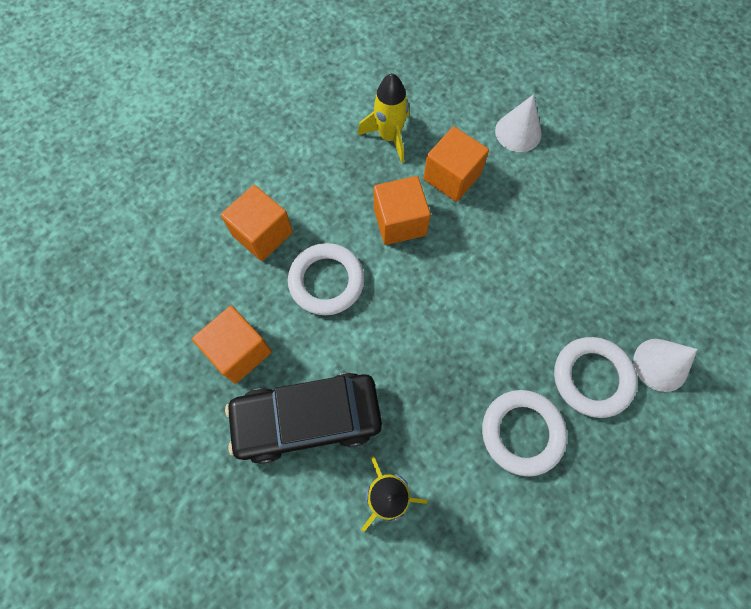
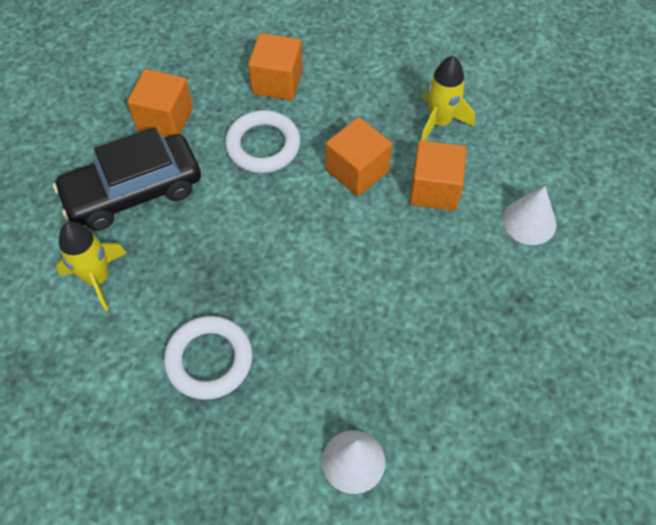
camera: 60 degrees right, 10 degrees down
black car [225,373,382,464] -> black car turned 75 degrees counterclockwise [53,127,201,231]
white ring [554,337,637,418] -> none

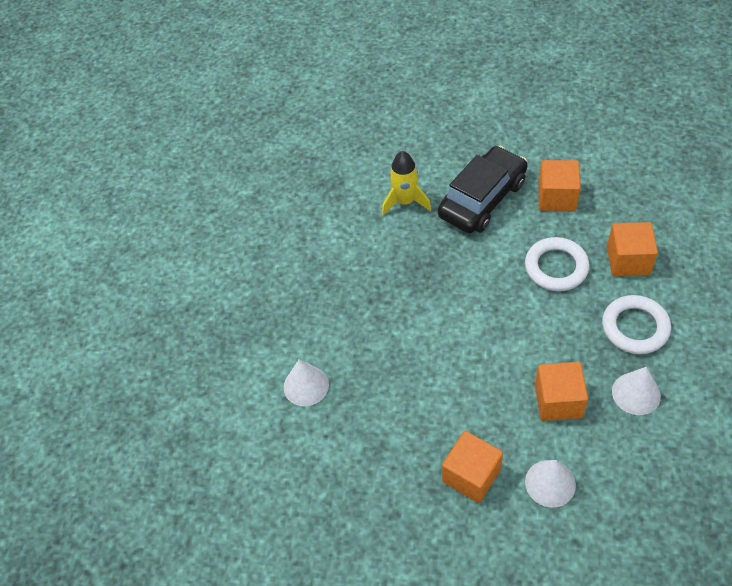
camera: 85 degrees right, 5 degrees down
black car [53,127,201,231] -> black car turned 75 degrees clockwise [438,146,527,233]
white ring [164,316,252,400] -> white ring moved to [602,295,671,354]
orange cube [326,117,392,196] -> orange cube moved to [442,431,503,503]
yellow rocket [421,56,475,141] -> white cone [612,367,661,415]

